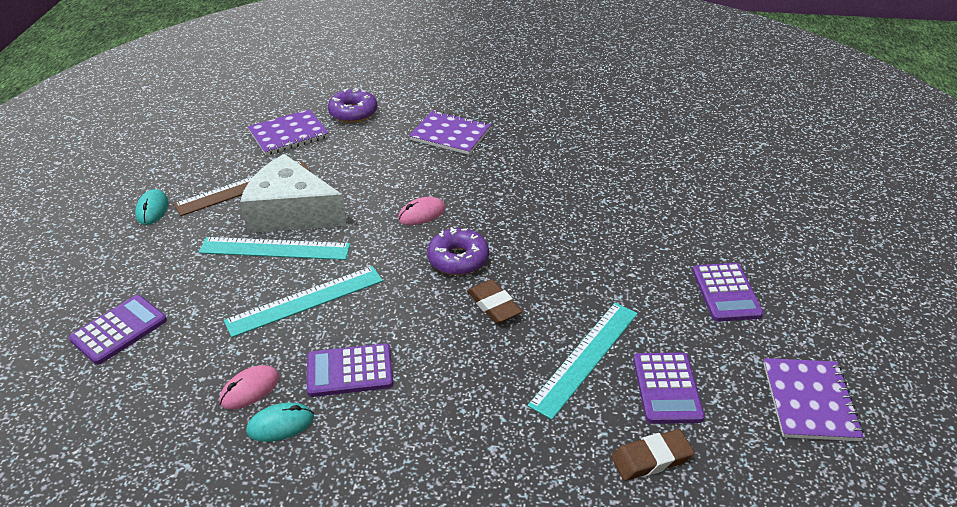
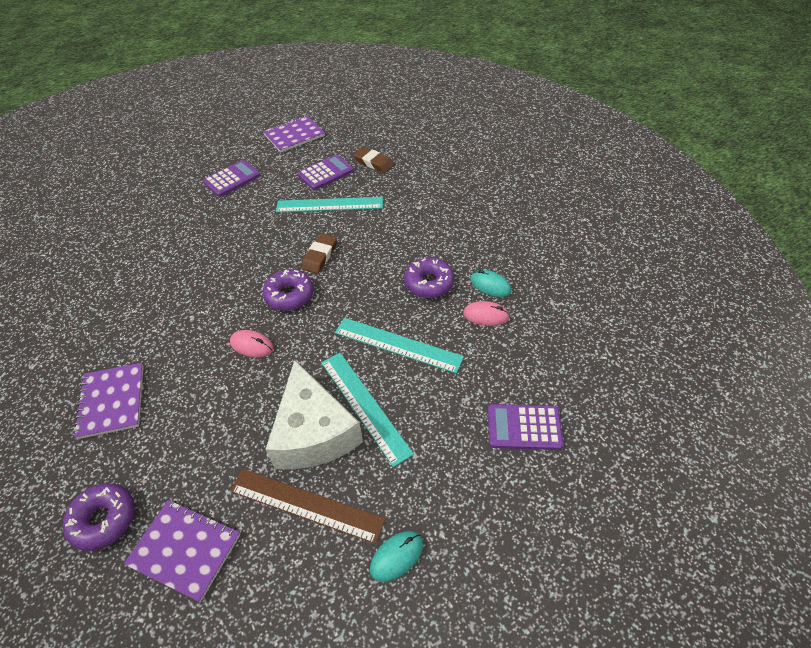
camera: 125 degrees left, 10 degrees up
purple calculator [307,343,393,397] -> purple donut [404,258,454,298]

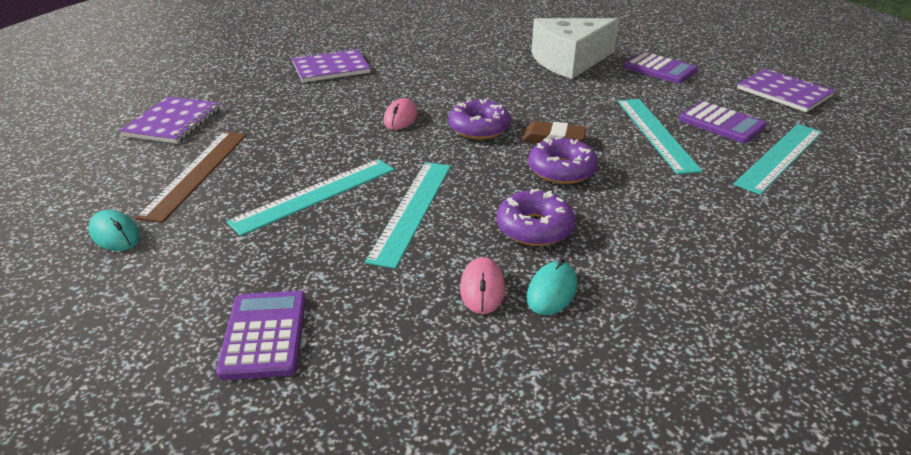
camera: 80 degrees right, 15 degrees down
purple donut [63,483,135,551] -> purple donut moved to [528,137,598,184]
white cheese [265,360,363,469] -> white cheese moved to [532,18,619,79]
brown eraser [353,147,394,173] -> turquoise ruler [733,124,822,195]

